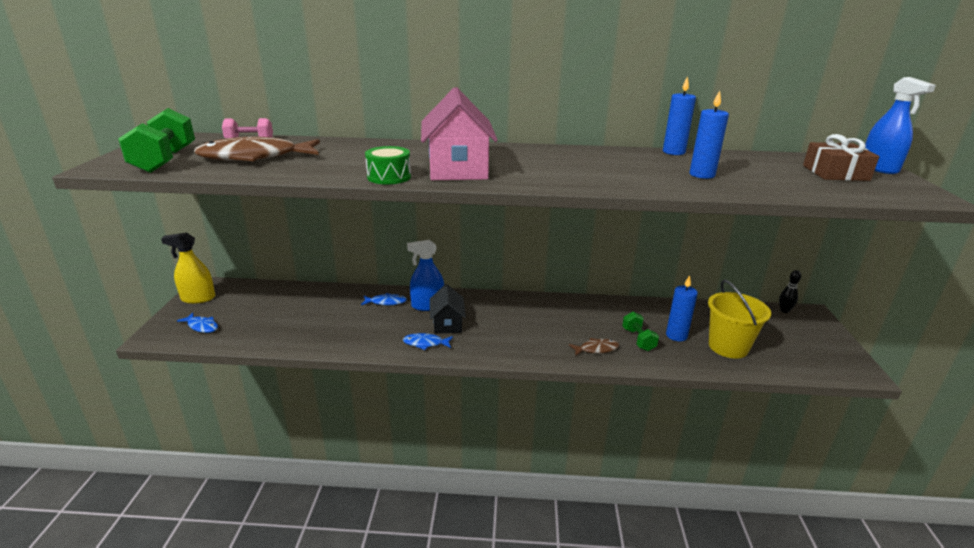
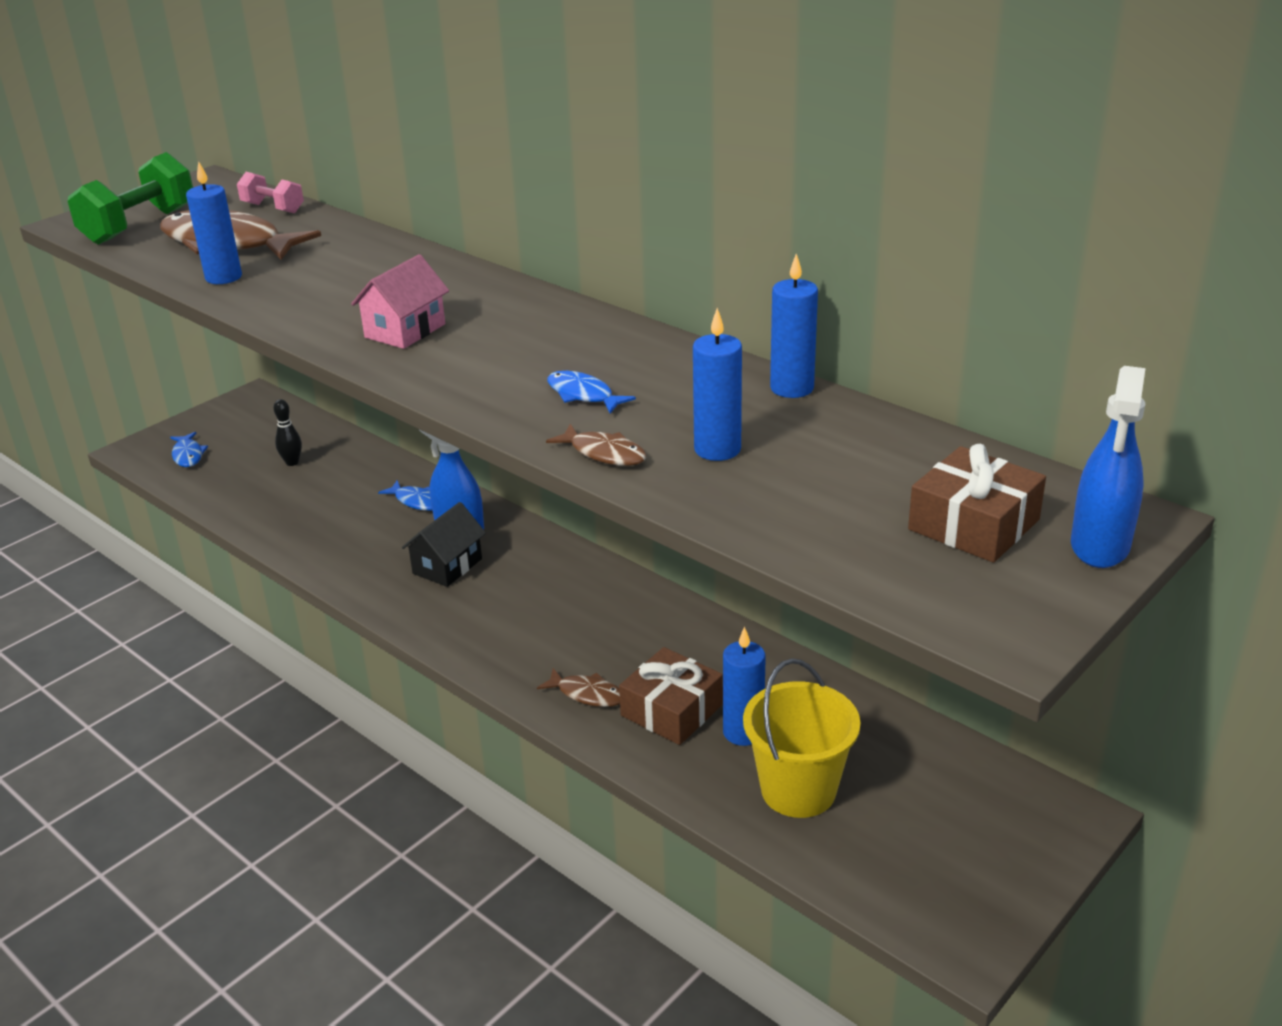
camera: 40 degrees right, 5 degrees up
yellow spray bottle [161,232,215,304] -> none
green drum [365,146,411,184] -> none
blue fish [403,333,453,350] -> blue fish moved to [547,371,636,413]
pink house [421,87,498,180] -> pink house [351,254,449,349], size x0.59
green dumbbell [622,312,659,351] -> brown gift [619,647,723,745]
black bowling pin [779,270,801,313] -> black bowling pin moved to [273,399,302,466]
none -> blue candle [186,161,242,284]
none -> brown fish [546,424,647,466]

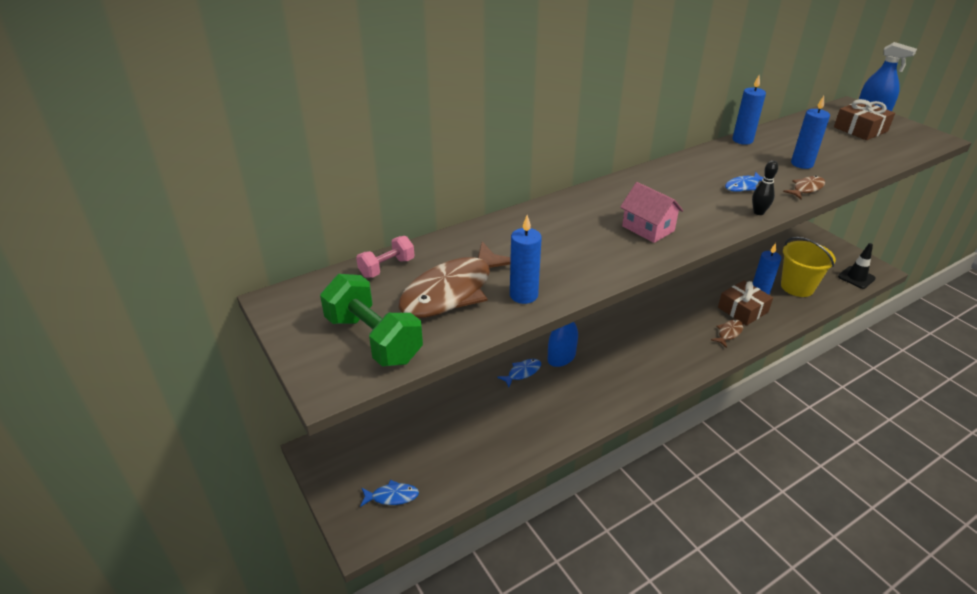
camera: 75 degrees left, 5 degrees up
black bowling pin [273,399,302,466] -> black bowling pin moved to [752,160,778,215]
black house [402,502,486,587] -> none
none -> black traffic cone [838,243,876,289]

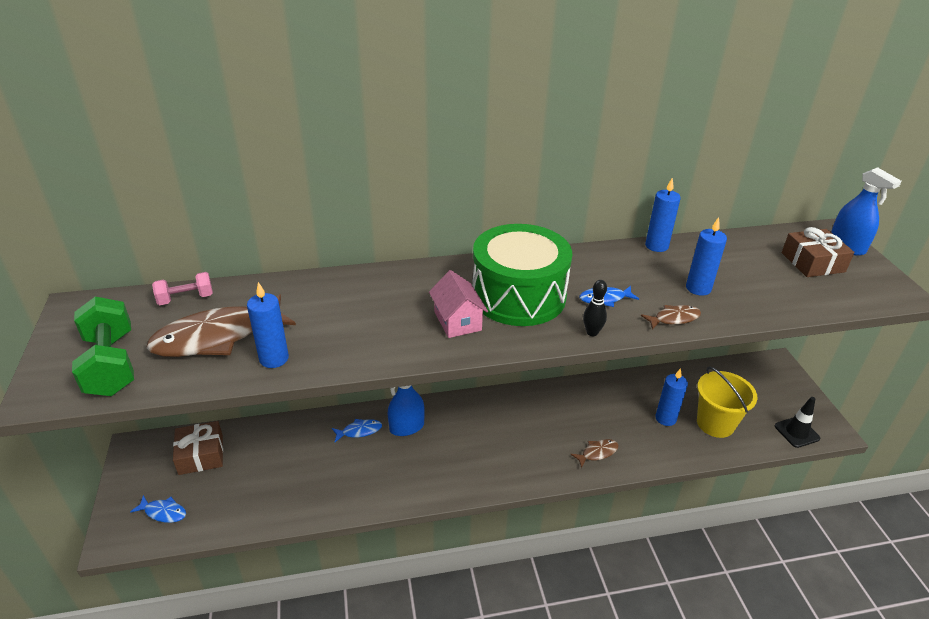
camera: 20 degrees right, 0 degrees up
brown gift [718,280,773,326] -> brown gift moved to [173,421,223,475]
none -> green drum [472,224,572,326]

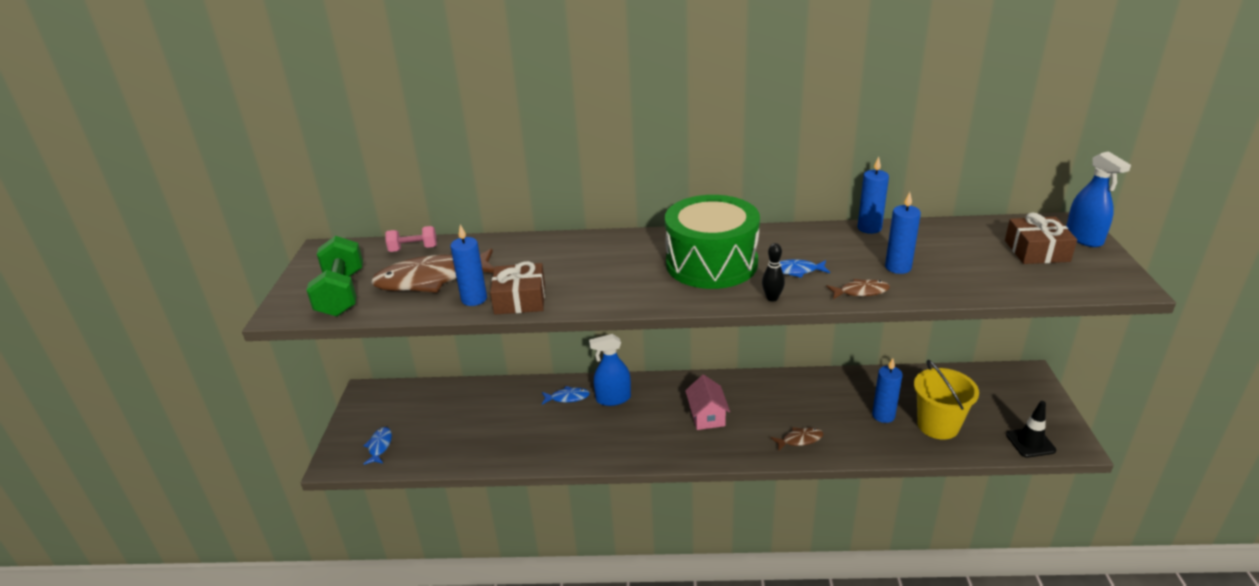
camera: 15 degrees right, 5 degrees down
blue fish [130,495,186,523] -> blue fish turned 120 degrees counterclockwise [363,427,392,465]
brown gift [173,421,223,475] -> brown gift moved to [490,261,545,315]
pink house [429,270,488,338] -> pink house moved to [685,375,730,430]

